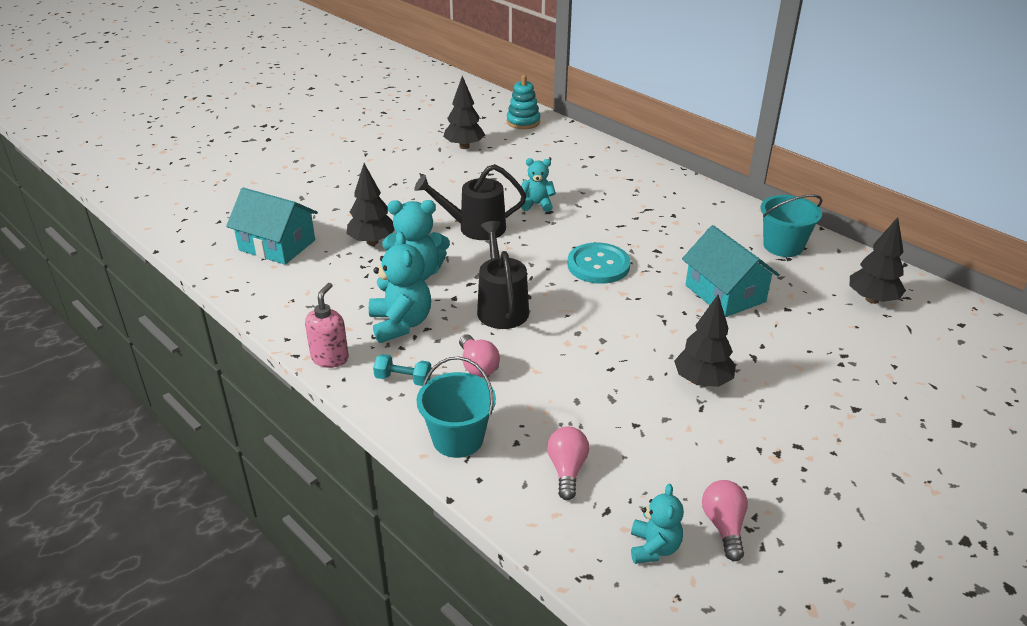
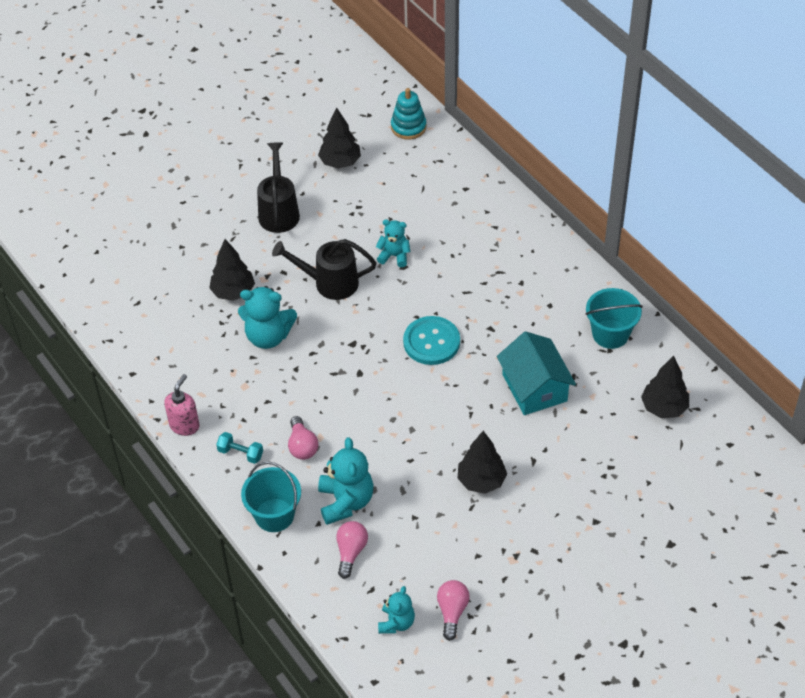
camera: 10 degrees right, 15 degrees up
turquoise house [226,188,318,265] -> none
turquoise teddy bear [369,232,431,343] -> turquoise teddy bear moved to [318,437,373,525]
black watering can [477,221,529,329] -> black watering can moved to [257,142,300,233]

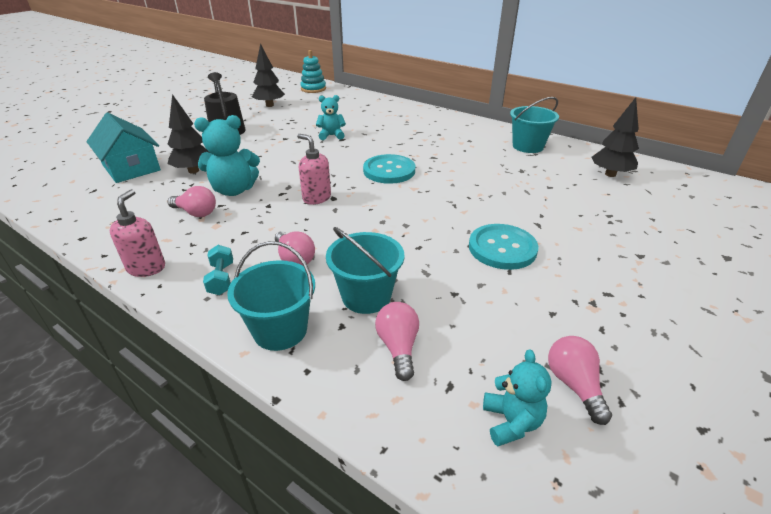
camera: 20 degrees left, 15 degrees down
turquoise dumbbell [216,432,263,464] -> turquoise dumbbell turned 75 degrees clockwise [203,245,233,295]
black watering can [272,239,376,300] -> none
turquoise teddy bear [318,437,373,525] -> turquoise bucket [326,227,404,314]
black tree [458,431,507,494] -> turquoise button [469,224,539,270]
turquoise house [497,331,576,415] -> turquoise house moved to [87,112,161,183]
none -> pink light bulb [168,186,216,217]
none -> pink soap dispenser [297,134,331,205]

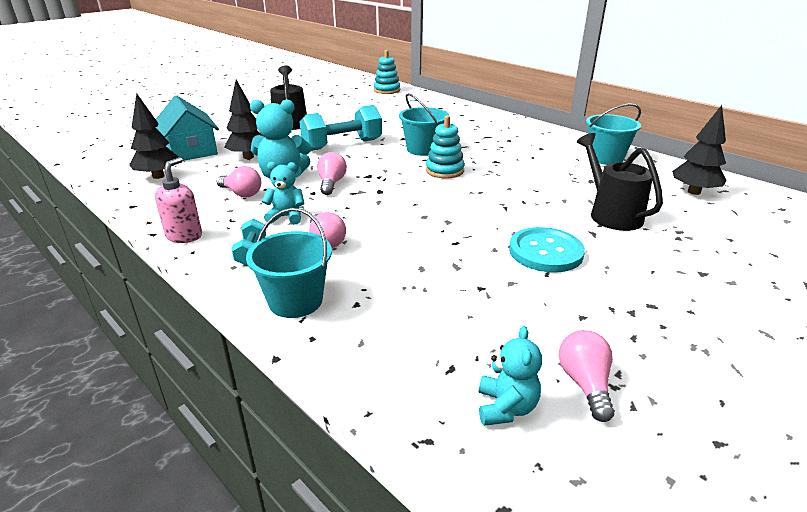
camera: 10 degrees right, 5 degrees down
black tree [252,43,285,107] -> black tree moved to [129,93,179,179]
pink soap dispenser [297,134,331,205] -> none
turquoise teddy bear [316,95,346,140] -> turquoise teddy bear moved to [262,162,305,225]
turquoise bucket [326,227,404,314] -> turquoise bucket moved to [399,93,449,156]
turquoise button [363,154,415,184] -> turquoise stacking toy [426,115,465,179]
pink light bulb [375,302,419,381] -> pink light bulb moved to [317,152,347,195]
none -> turquoise dumbbell [300,105,382,151]
none -> black watering can [577,133,663,231]

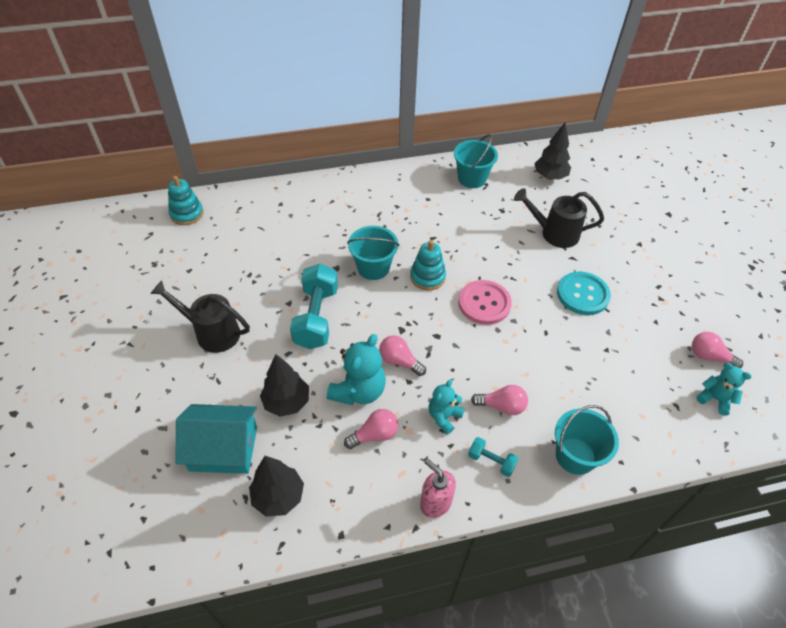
camera: 60 degrees left, 20 degrees up
none -> pink button [458,280,512,325]

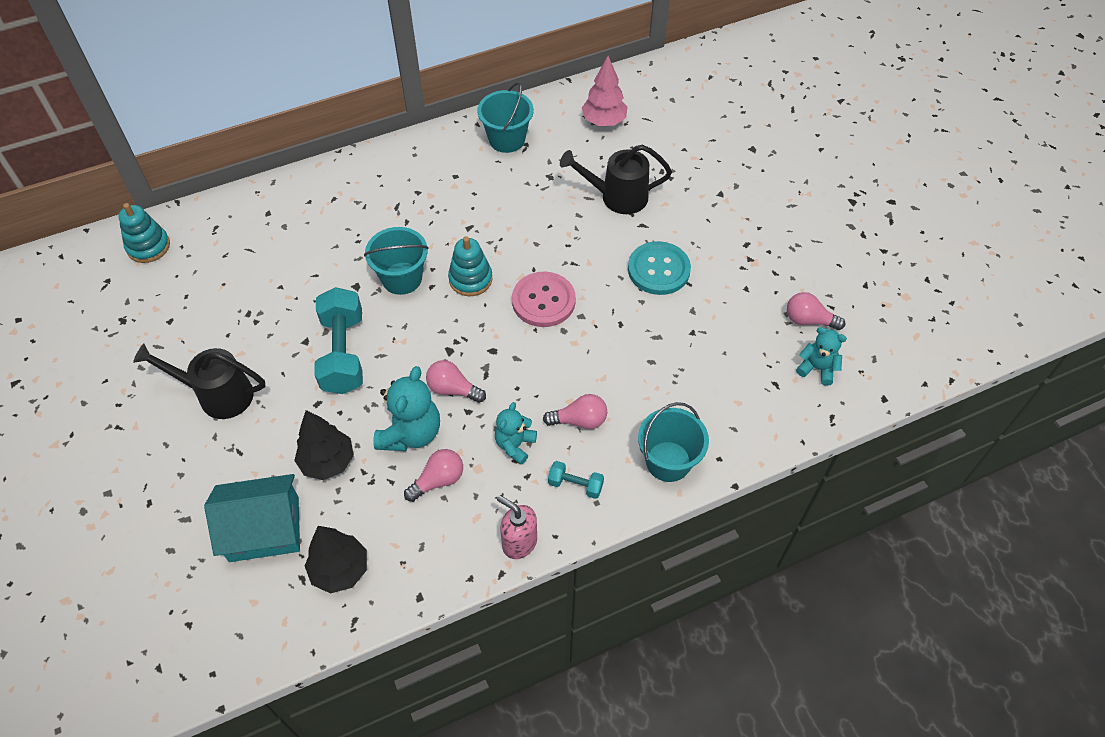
camera: 10 degrees left, 5 degrees up
black tree [534,122,571,180] -> pink tree [582,56,628,126]

